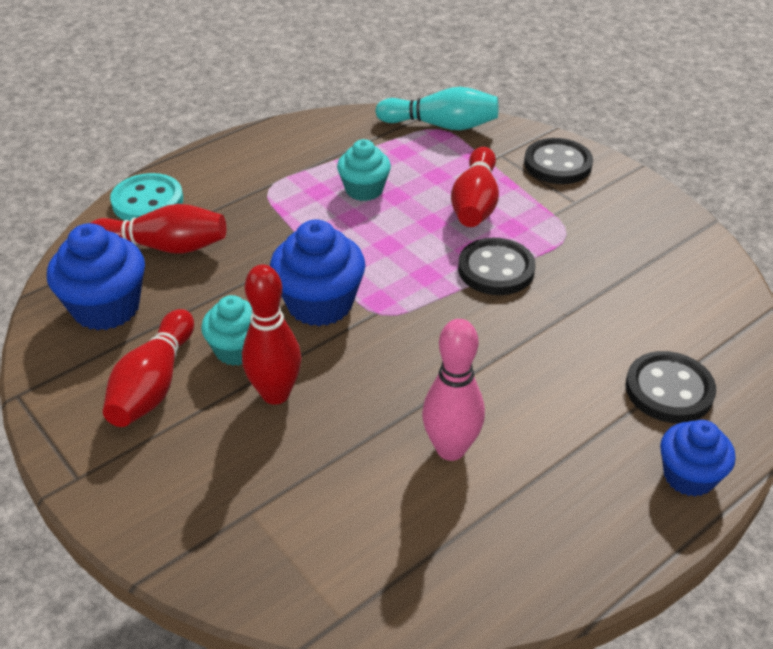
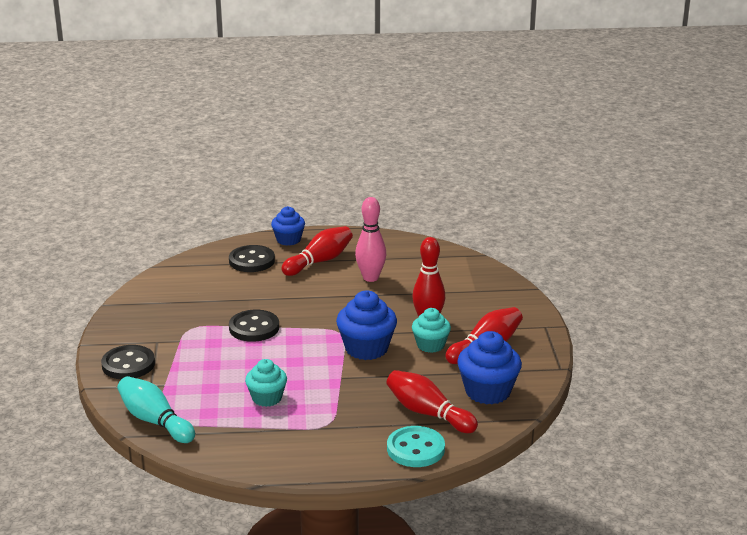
camera: 145 degrees left, 15 degrees down
red bowling pin [451,147,499,227] -> red bowling pin moved to [282,226,353,276]

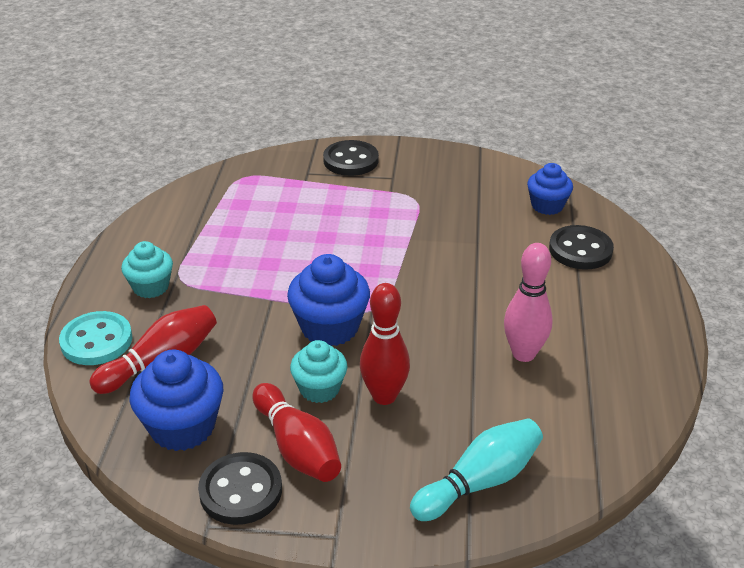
camera: 100 degrees right, 10 degrees up
turquoise bowling pin [117,376,195,443] -> turquoise bowling pin moved to [410,418,543,521]
black button [229,310,279,342] -> black button moved to [198,452,282,525]
turquoise cupcake [245,359,287,407] -> turquoise cupcake moved to [121,241,173,298]
blue cupcake [271,206,305,246] -> blue cupcake moved to [527,163,573,215]
red bowling pin [282,226,353,276] -> none

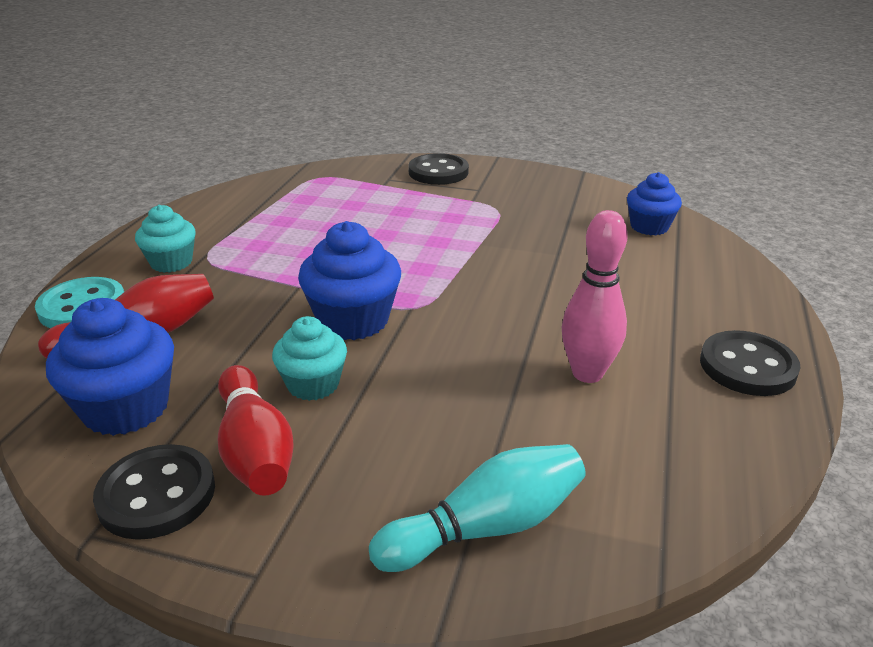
camera: 10 degrees right, 5 degrees down
red bowling pin [360,283,410,405] -> none
black button [549,225,614,270] -> black button moved to [700,330,800,396]

